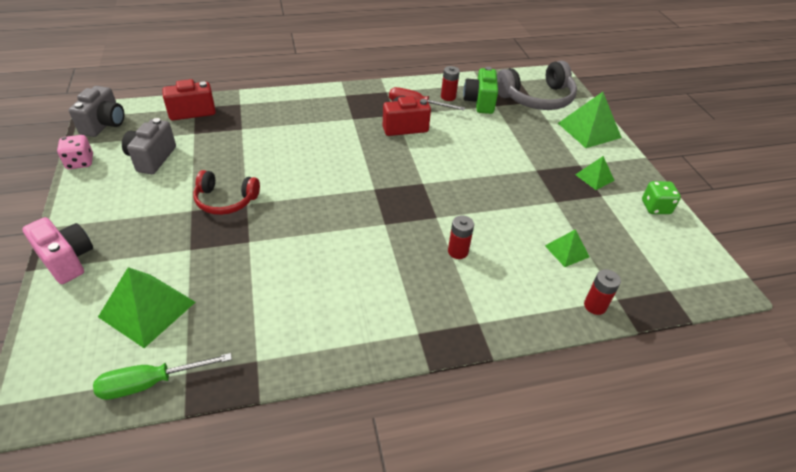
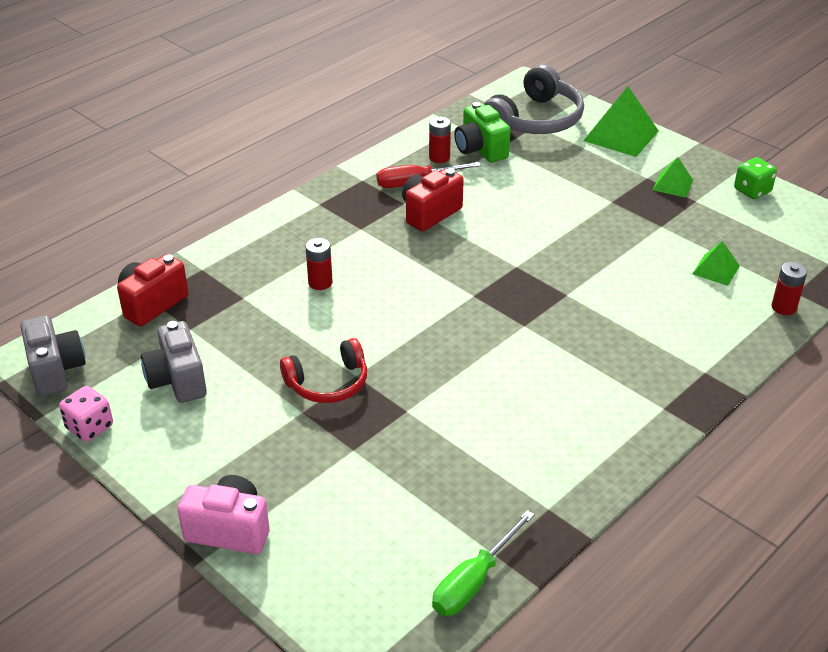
camera: 30 degrees left, 5 degrees down
green pyramid [98,267,195,348] -> none
red battery [448,215,474,259] -> red battery moved to [306,238,333,290]

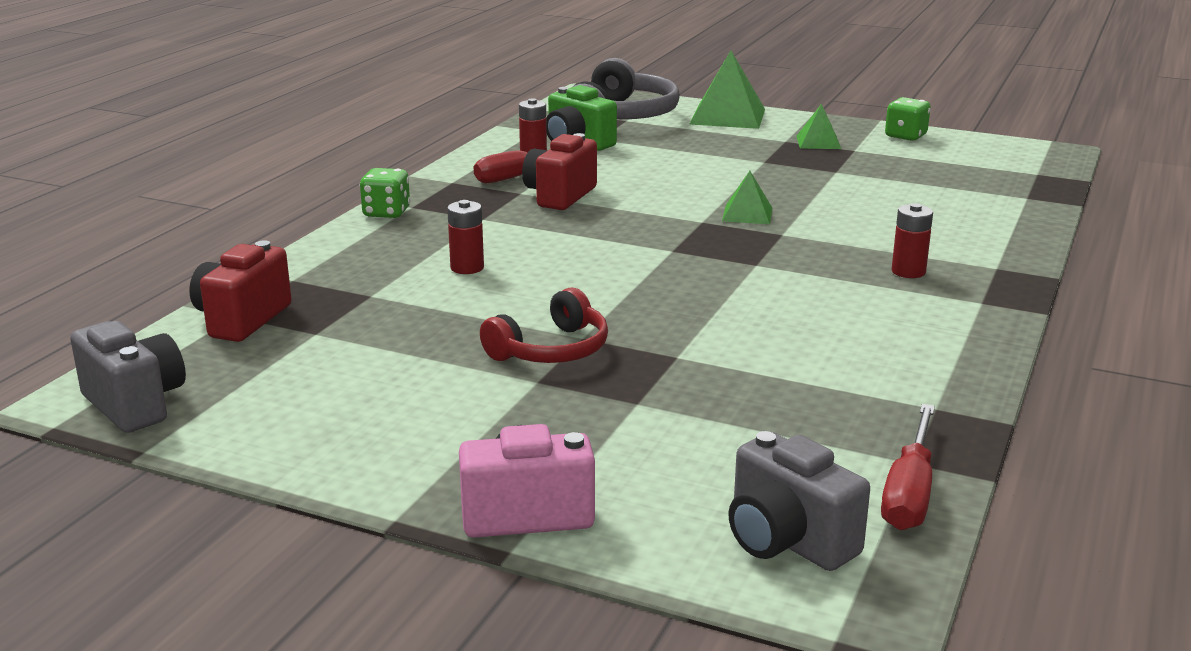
camera: 20 degrees left, 15 degrees down
pink dice [59,386,113,442] -> none
grey camera [141,321,207,403] -> grey camera moved to [728,431,870,571]
green screwdriver [432,510,535,616] -> red screwdriver [881,404,935,530]
green pyramid [692,241,740,286] -> green pyramid moved to [722,171,772,224]
red battery [772,262,807,315] -> red battery moved to [892,203,933,278]
none -> green dice [360,168,411,218]

